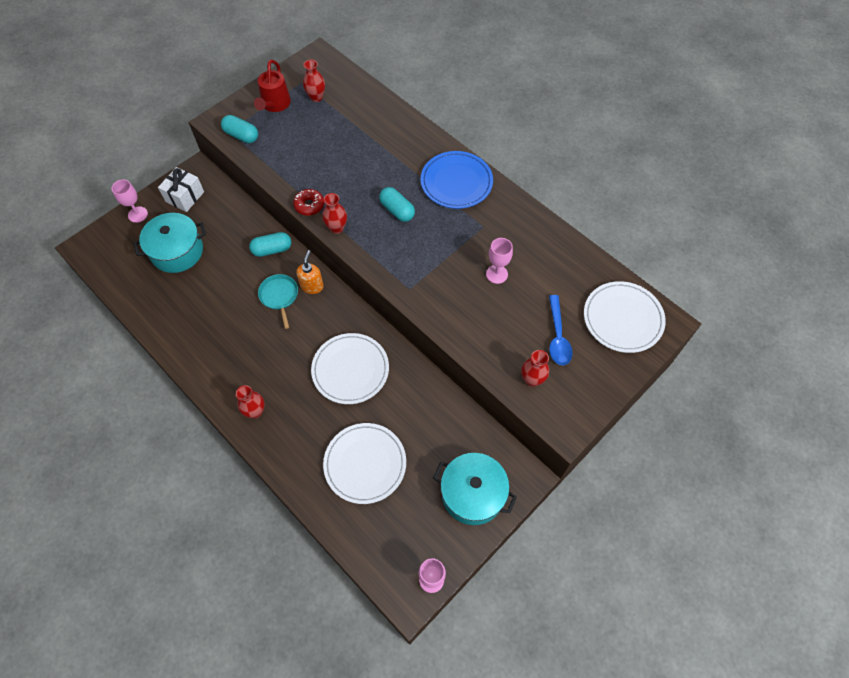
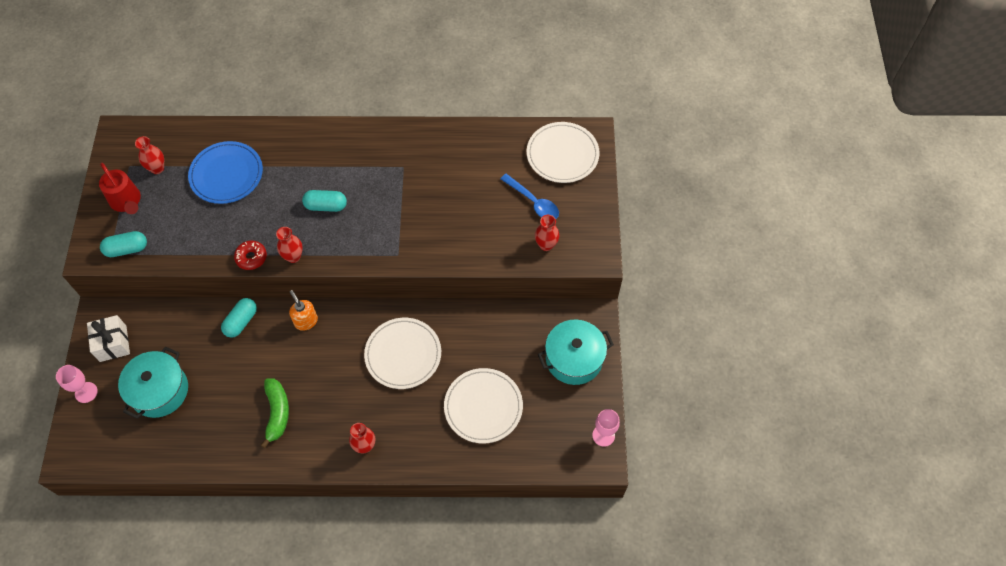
camera: 45 degrees left, 0 degrees up
turquoise pan [258,274,298,329] -> none
blue plate [421,151,493,209] -> blue plate moved to [188,141,263,204]
pink goblet [486,238,513,284] -> none
none -> green banana [260,378,289,448]

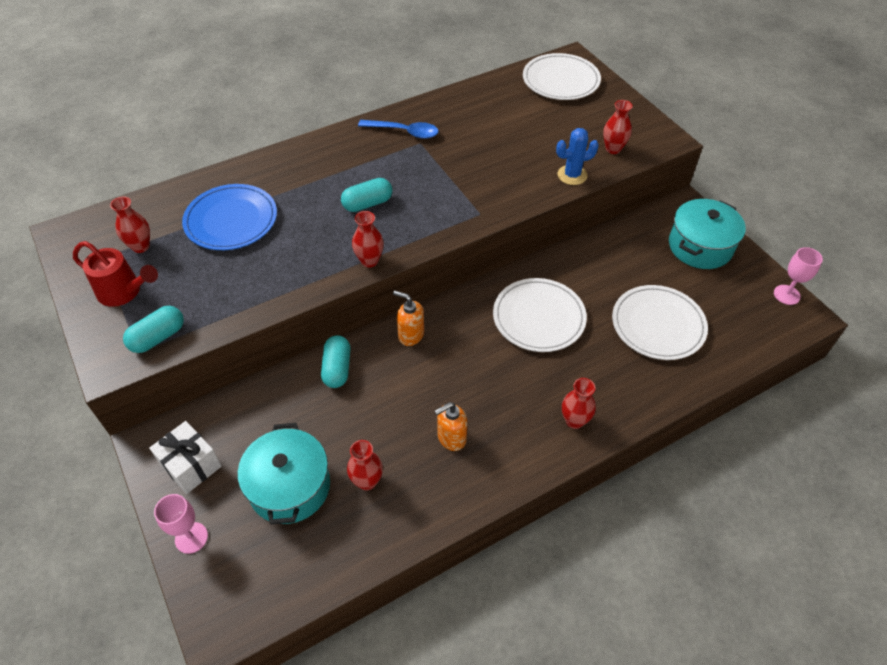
camera: 30 degrees left, 10 degrees down
red donut [234,241,267,270] -> none
green banana [260,378,289,448] -> orange soap dispenser [435,402,468,451]
blue spoon [500,174,559,219] -> blue spoon moved to [358,120,439,139]
none -> red vase [347,440,383,491]
none -> blue cactus [556,128,599,185]

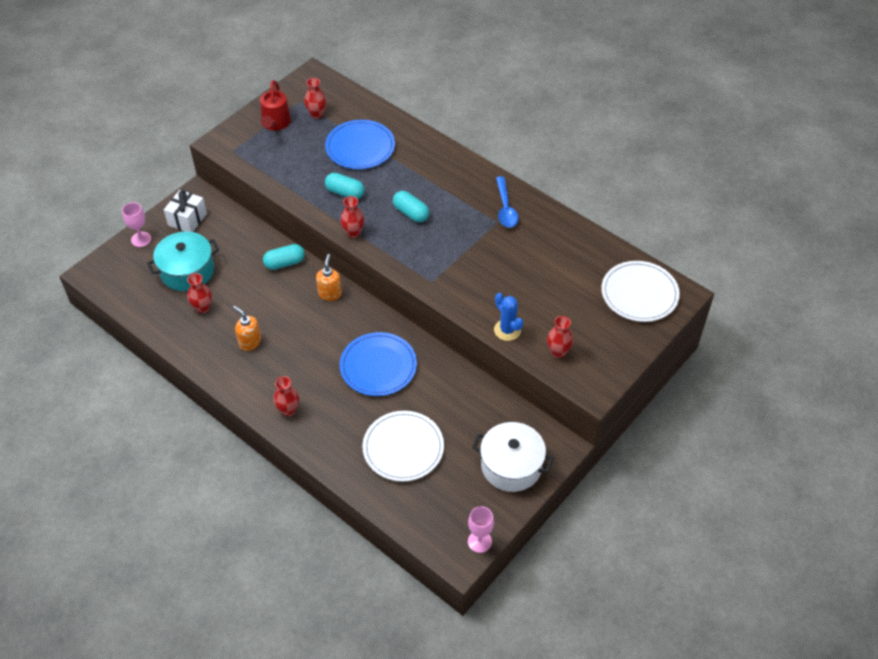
camera: 70 degrees right, 0 degrees up
turquoise capsule [123,306,184,353] -> turquoise capsule moved to [325,173,364,199]
white plate [493,278,587,352] -> blue plate [340,332,417,396]
turquoise pot [669,199,746,269] -> white pot [472,422,554,492]

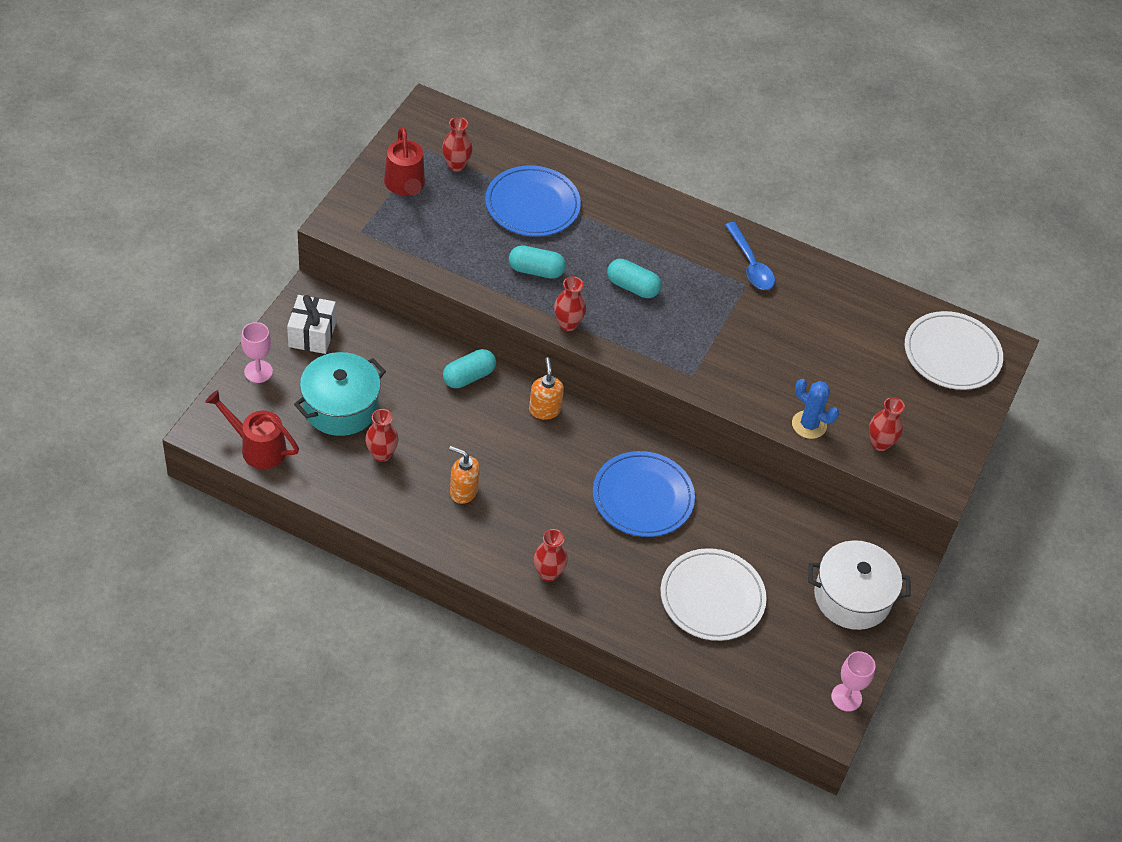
camera: 20 degrees left, 0 degrees up
none -> red watering can [205,390,299,469]

